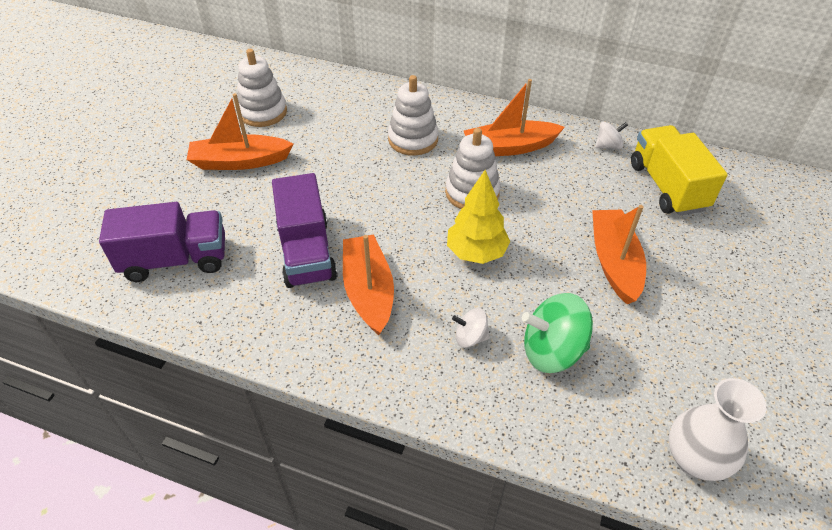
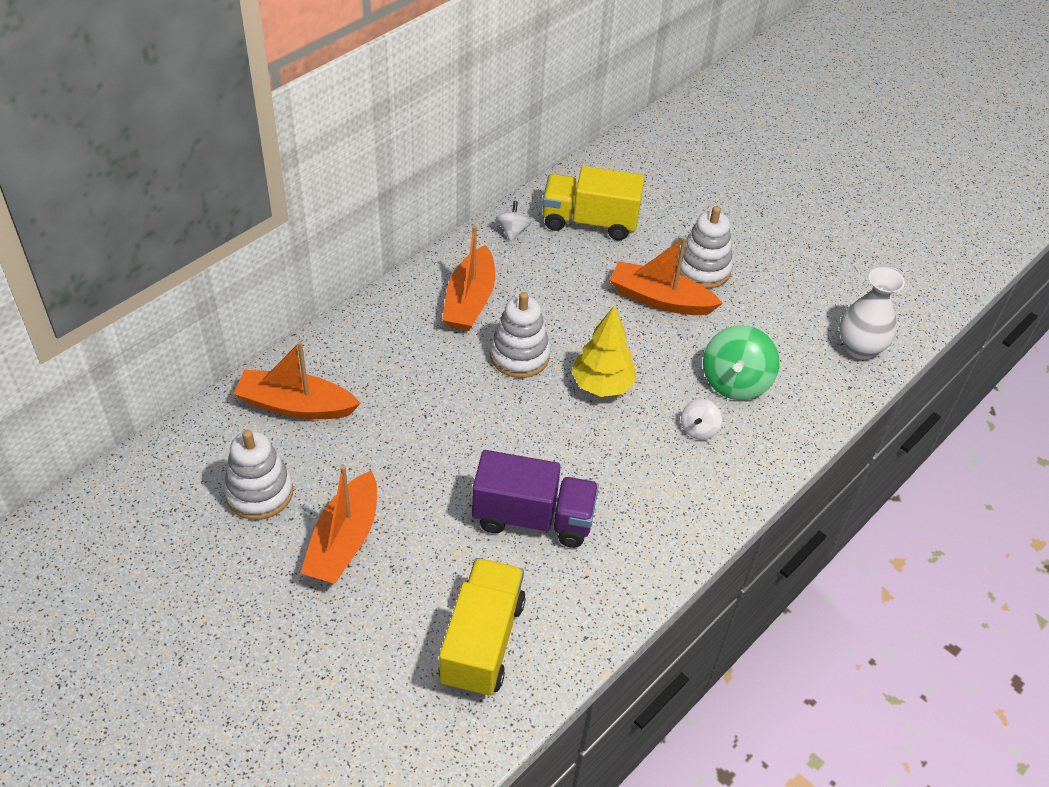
camera: 70 degrees left, 0 degrees up
purple truck [99,202,225,282] -> yellow truck [439,558,526,697]
orange boat [343,235,394,335] -> orange boat moved to [234,341,361,419]
white stacking toy [388,75,439,155] -> white stacking toy moved to [676,206,733,289]

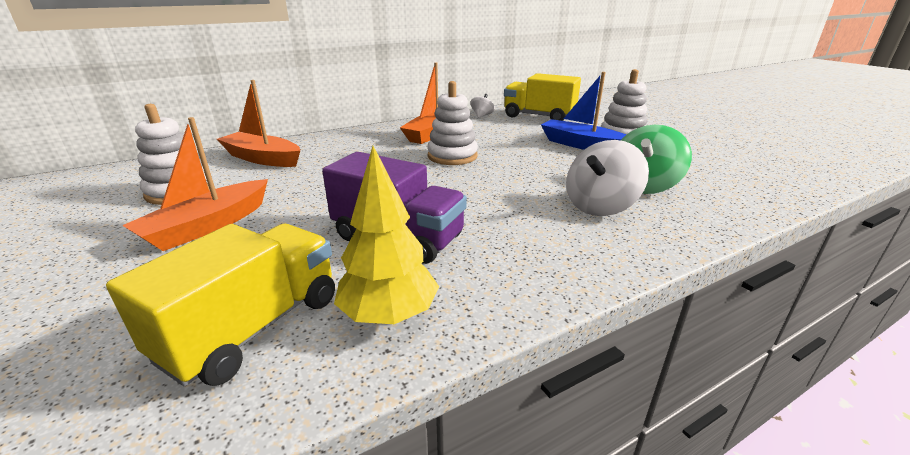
camera: 20 degrees right, 20 degrees down
yellow tree [571,305,636,397] -> yellow tree moved to [334,146,439,324]
orange boat [610,237,723,315] -> blue boat [541,72,627,150]
white spinning top [681,399,722,440] -> white spinning top [566,140,649,216], size x1.88
white vase [839,267,905,360] -> none

